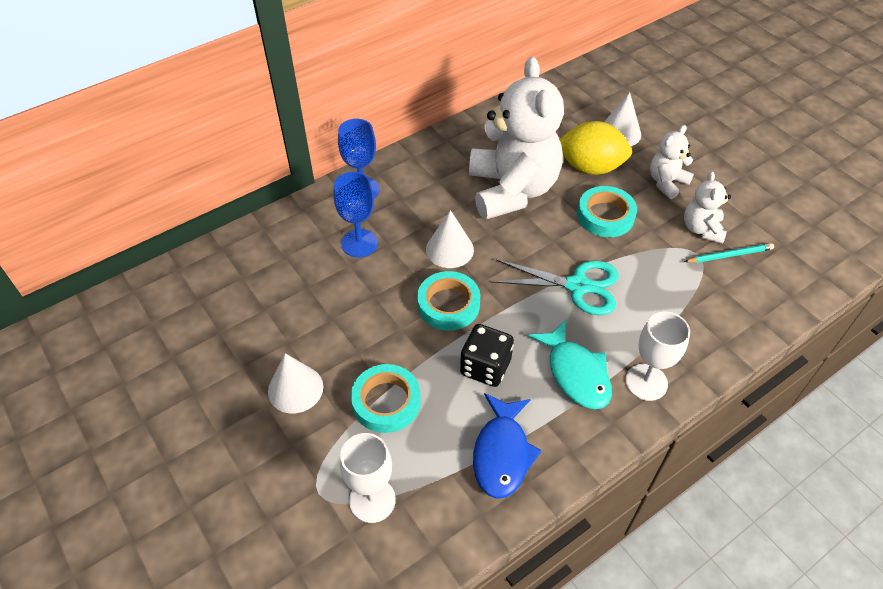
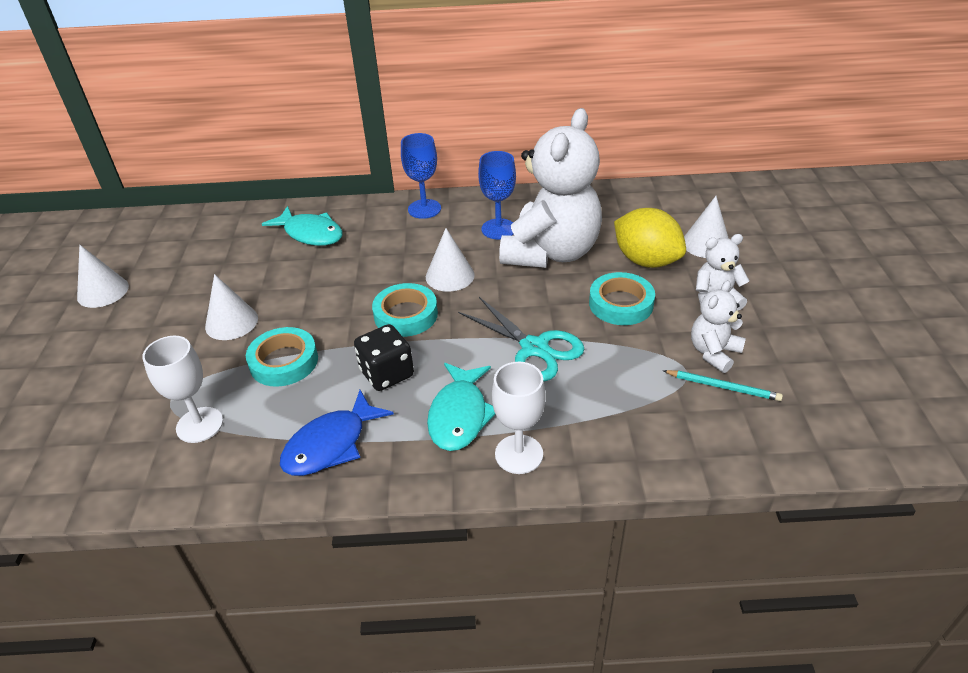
camera: 35 degrees right, 10 degrees down
blue goblet [333,172,378,257] -> blue goblet moved to [478,151,516,239]
none -> white cone [77,245,129,308]
none -> turquoise fish [262,206,343,246]

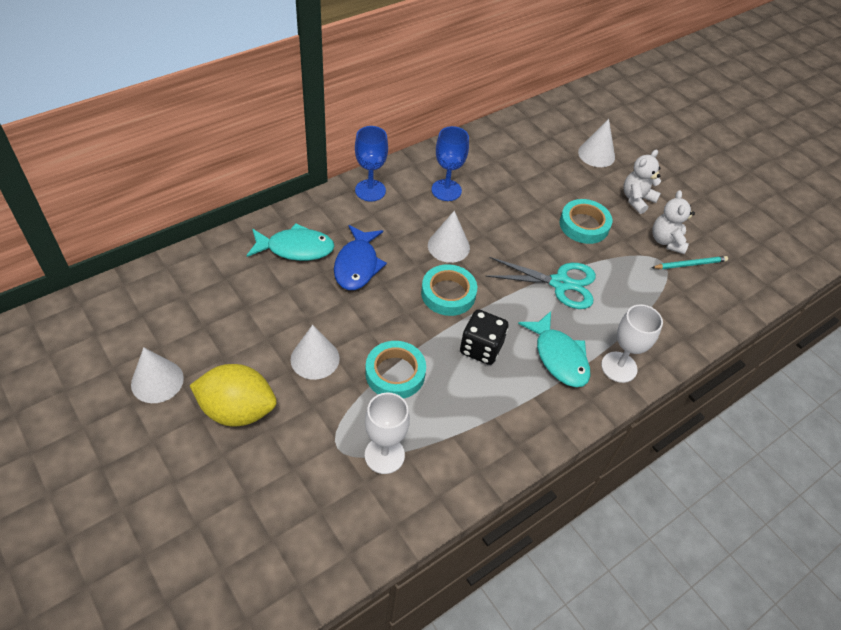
camera: 40 degrees left, 10 degrees up
blue fish [280,390,394,476] -> blue fish moved to [334,225,387,290]
white teddy bear [499,108,602,268] -> none
yellow lemon [614,208,686,268] -> yellow lemon moved to [189,364,277,426]

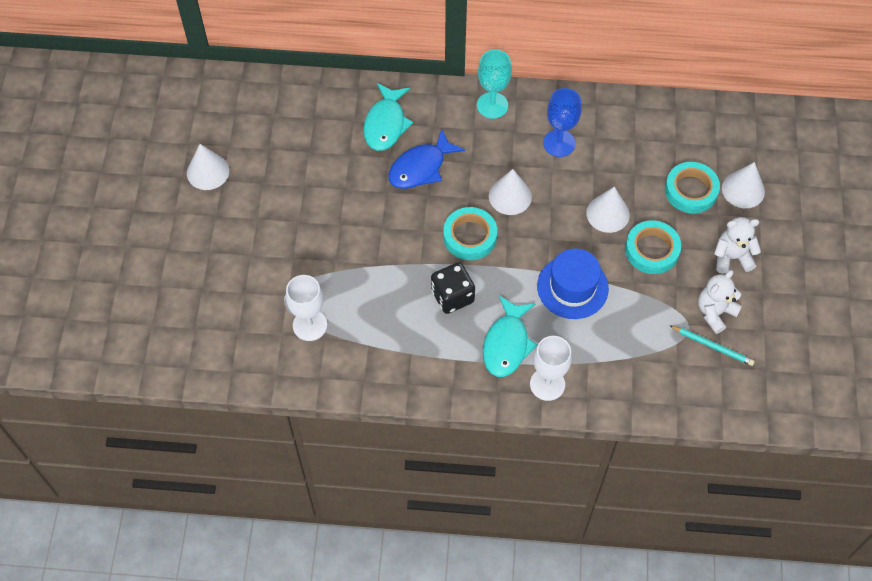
camera: 45 degrees right, 10 degrees up
yellow lemon [189,364,277,426] -> none
turquoise fish [247,223,335,261] -> turquoise fish turned 60 degrees clockwise [363,83,413,151]
white cone [291,325,340,380] -> white cone moved to [586,187,630,233]
blue goblet [355,126,388,201] -> turquoise goblet [477,50,512,119]
turquoise tape [365,341,426,399] -> turquoise tape moved to [665,162,720,213]
turquoise scissors [485,257,596,309] -> blue hat [537,249,609,319]

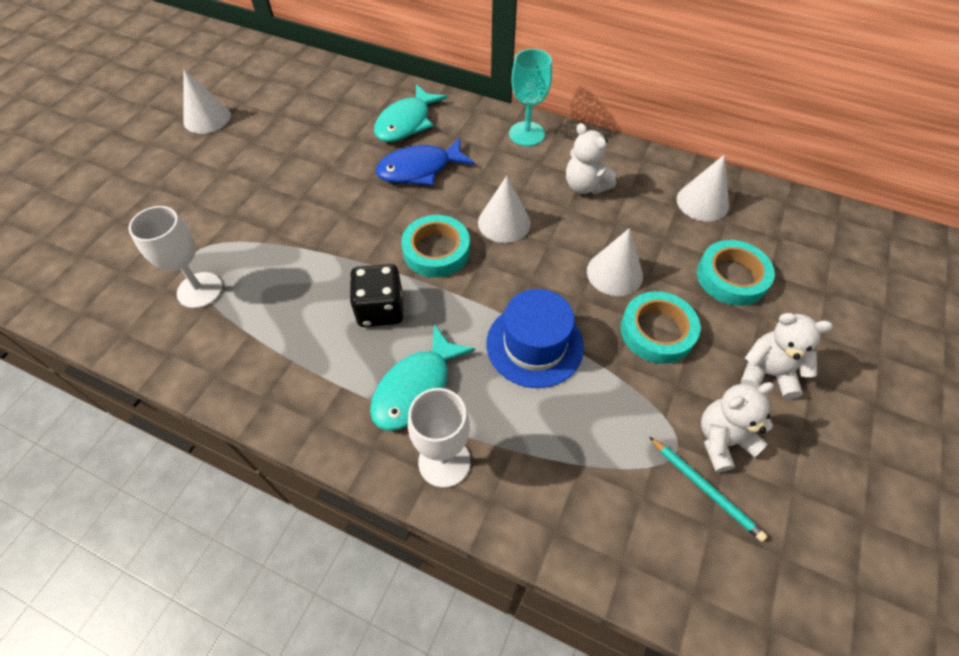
camera: 20 degrees right, 5 degrees down
blue goblet [543,88,582,157] -> white teddy bear [566,123,616,194]
white cone [722,162,765,208] -> white cone moved to [677,154,729,222]

